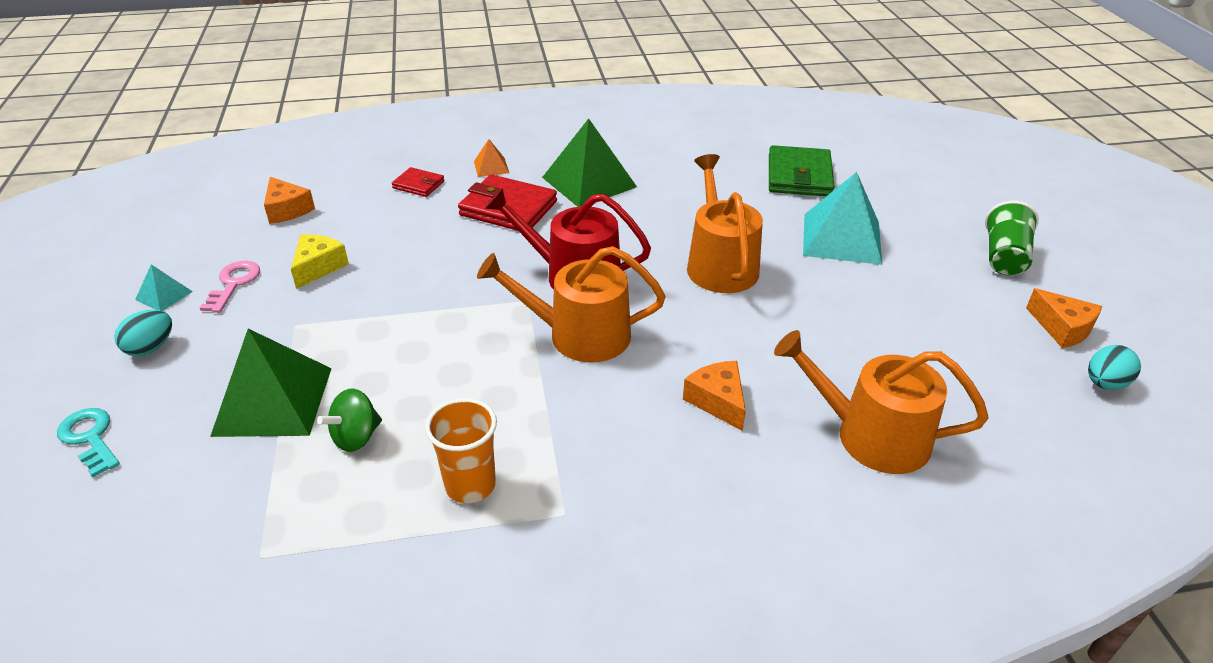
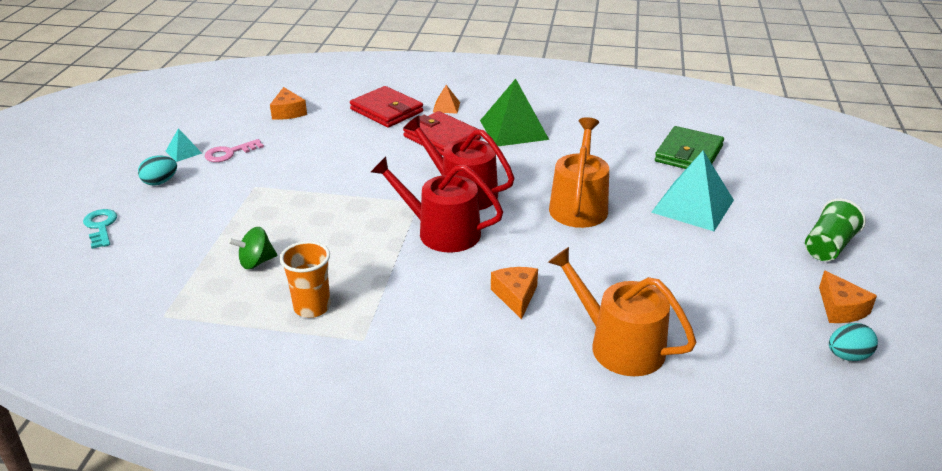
camera: 20 degrees right, 5 degrees down
pink key [200,261,260,313] -> pink key turned 150 degrees counterclockwise [205,139,264,162]
green pyramid [210,329,331,437] -> none
yellow cheese [291,234,349,289] -> none
red wallet [392,167,444,197] -> red wallet [350,86,423,128], size x1.85
orange watering can [477,246,665,363] -> red watering can [371,156,503,252]

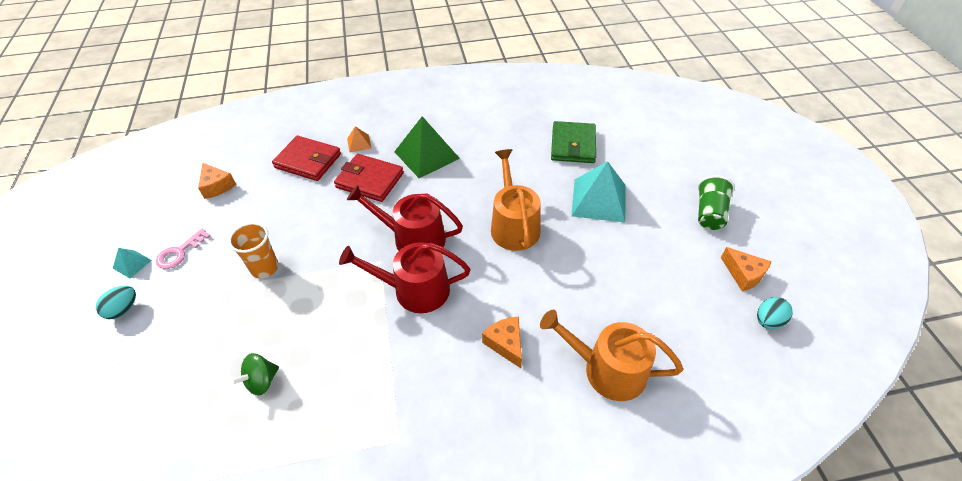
camera: 20 degrees left, 15 degrees up
turquoise key [83,209,117,249] -> none
orange cup [280,241,330,318] -> orange cup moved to [228,222,279,278]

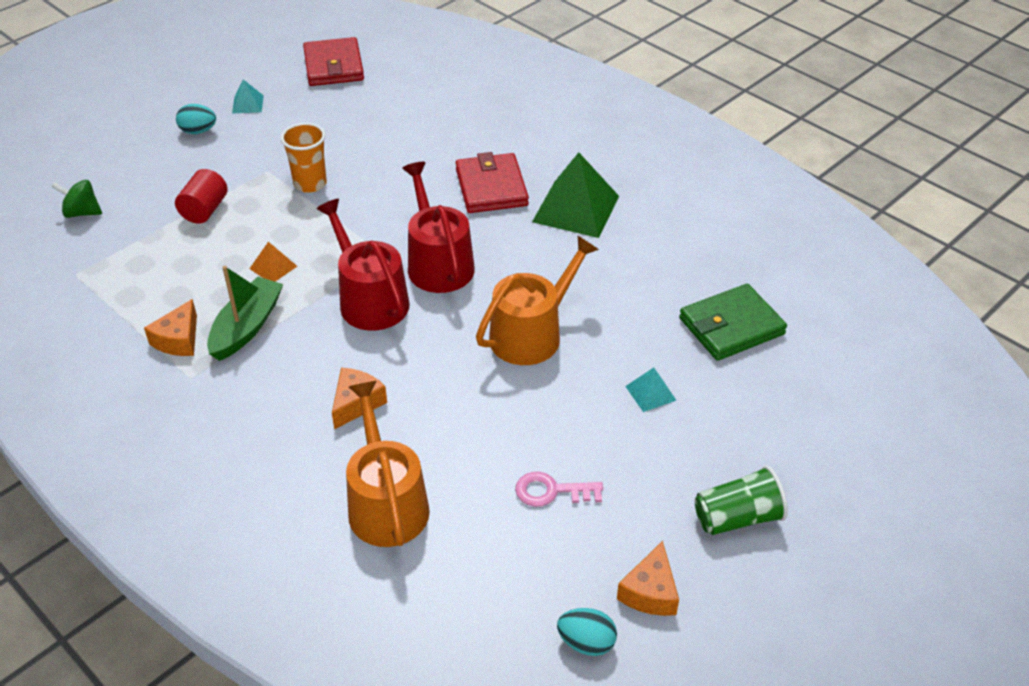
camera: 55 degrees right, 5 degrees down
pink key [156,229,211,269] -> pink key moved to [515,472,603,507]
orange cheese [198,163,236,199] -> orange cheese moved to [144,299,197,356]
green spinning top [231,353,279,395] -> green spinning top moved to [51,180,102,218]
red wallet [272,136,341,181] -> red wallet moved to [303,37,364,86]
orange pyramid [347,126,372,153] -> orange pyramid moved to [249,242,298,282]
turquoise pyramid [571,161,626,223] -> turquoise pyramid [625,368,676,412], size x0.47
none -> red cylinder [175,169,228,224]
none -> green boat [207,266,283,361]

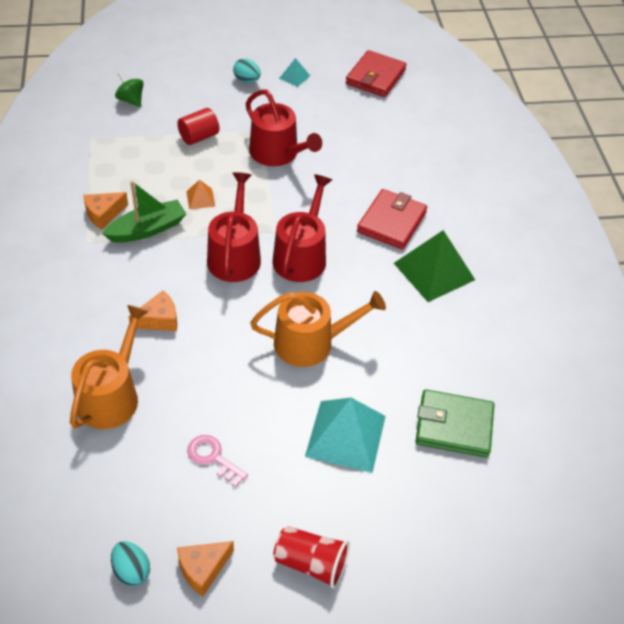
camera: 35 degrees right, 5 degrees up
orange cup [281,123,327,193] -> red watering can [246,89,322,166]
turquoise pyramid [625,368,676,412] -> turquoise pyramid [305,398,386,473], size x2.15
green cup [695,466,788,535] -> red cup [273,526,350,588]

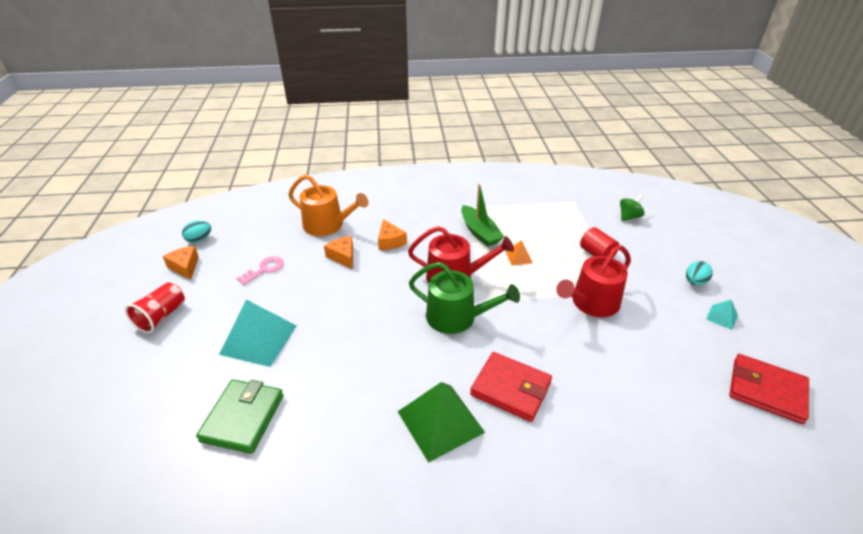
camera: 95 degrees right, 10 degrees down
orange cheese [84,192,128,229] -> orange cheese moved to [324,236,353,269]
orange watering can [250,291,386,367] -> none
red watering can [273,174,332,282] -> green watering can [409,262,520,334]

